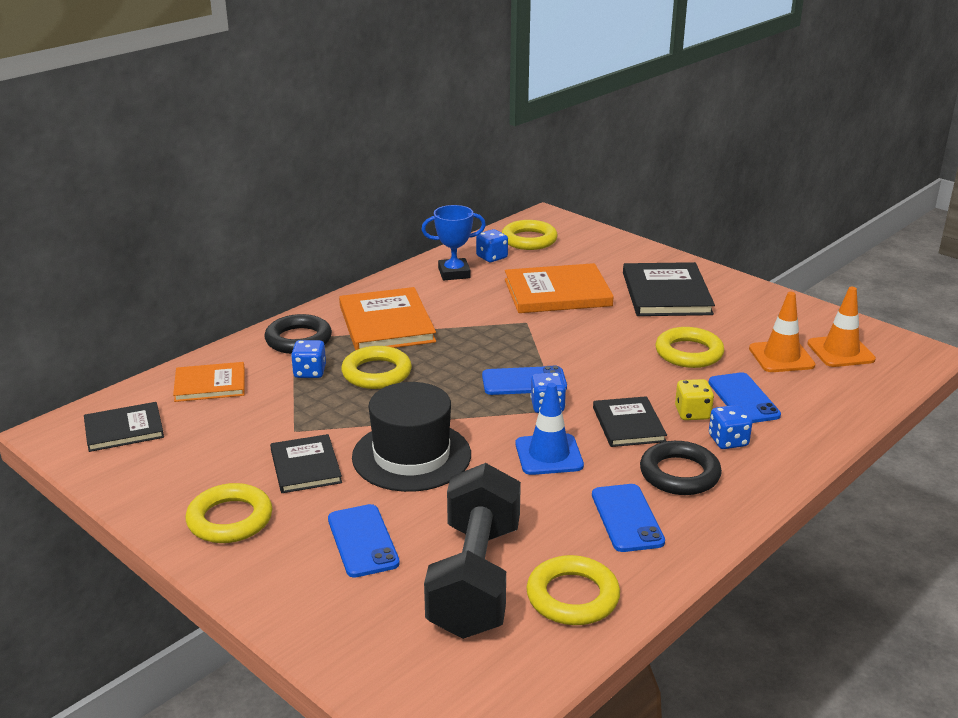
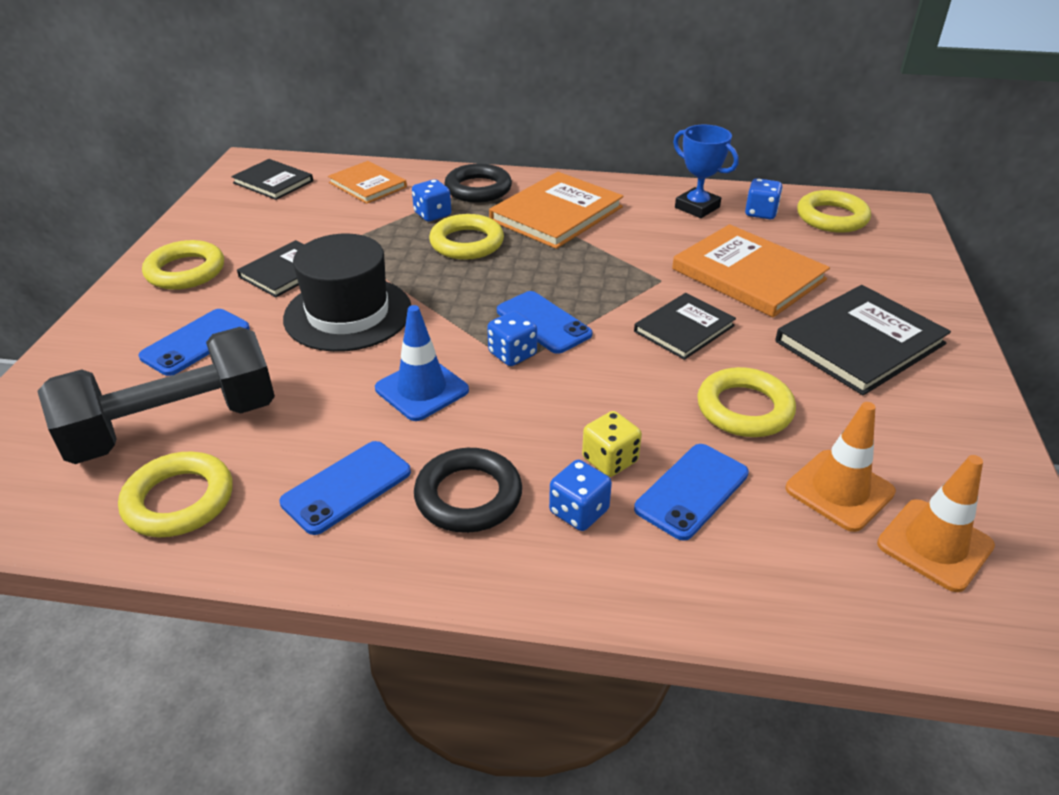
camera: 55 degrees right, 10 degrees up
black book [593,396,667,447] -> black book moved to [634,293,736,360]

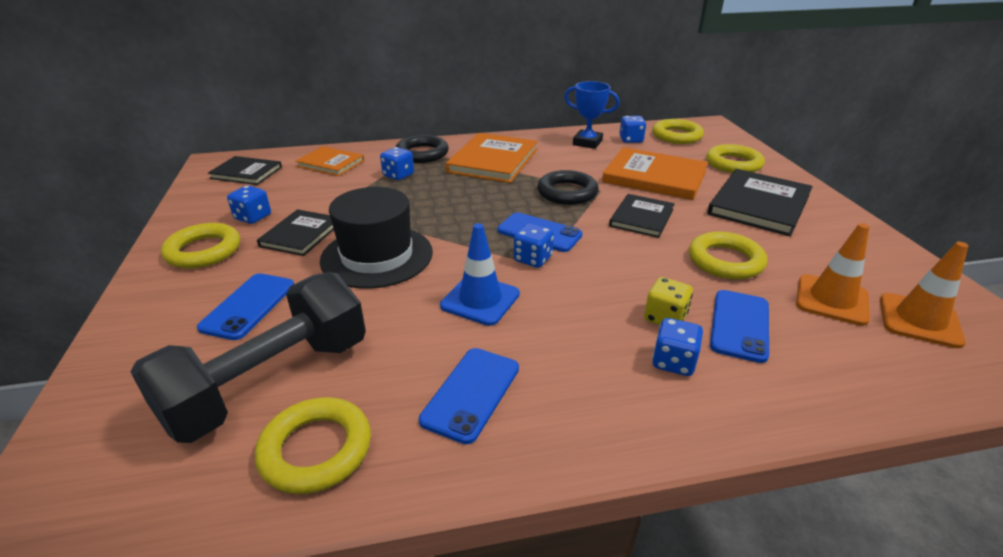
camera: 20 degrees left, 5 degrees down
black ring [414,448,522,533] -> black ring moved to [537,170,599,205]
yellow ring [429,214,504,260] -> yellow ring moved to [706,144,765,173]
none -> blue dice [227,185,271,224]

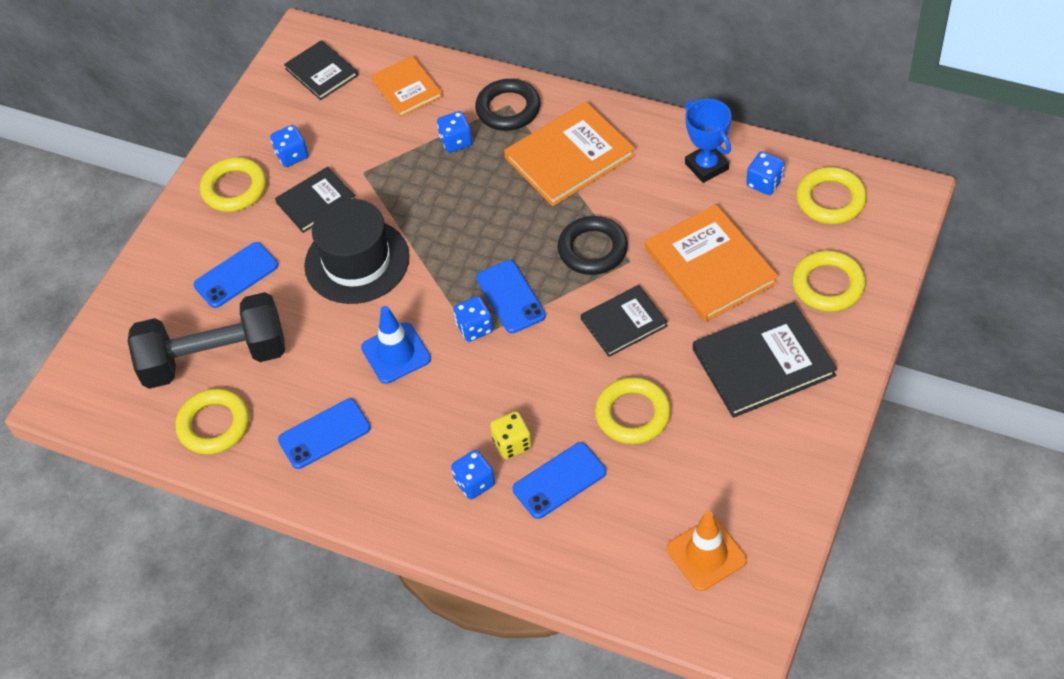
camera: 40 degrees right, 20 degrees up
orange traffic cone [796,223,870,326] -> none

